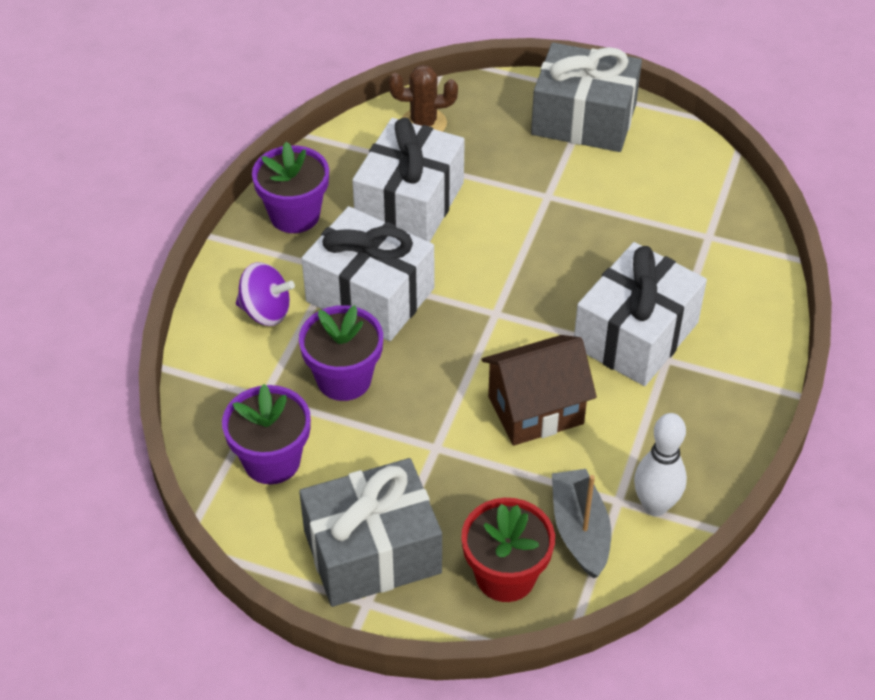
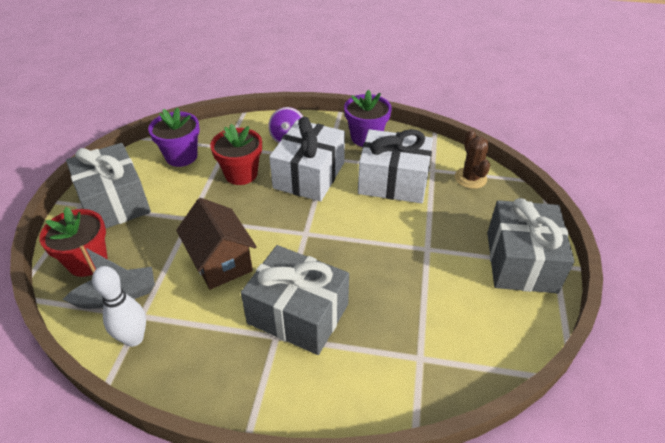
camera: 80 degrees right, 5 degrees down
purple flower pot [299,305,383,401] -> red flower pot [210,124,262,185]
white gift [574,242,707,386] -> grey gift [241,245,349,355]

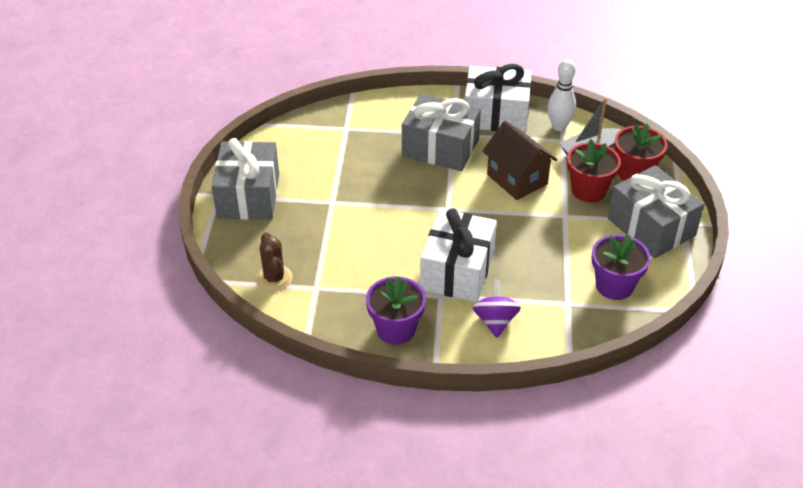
camera: 175 degrees right, 0 degrees up
red flower pot [210,124,262,185] -> red flower pot moved to [567,139,621,202]
white gift [358,129,433,203] -> white gift moved to [465,64,532,133]

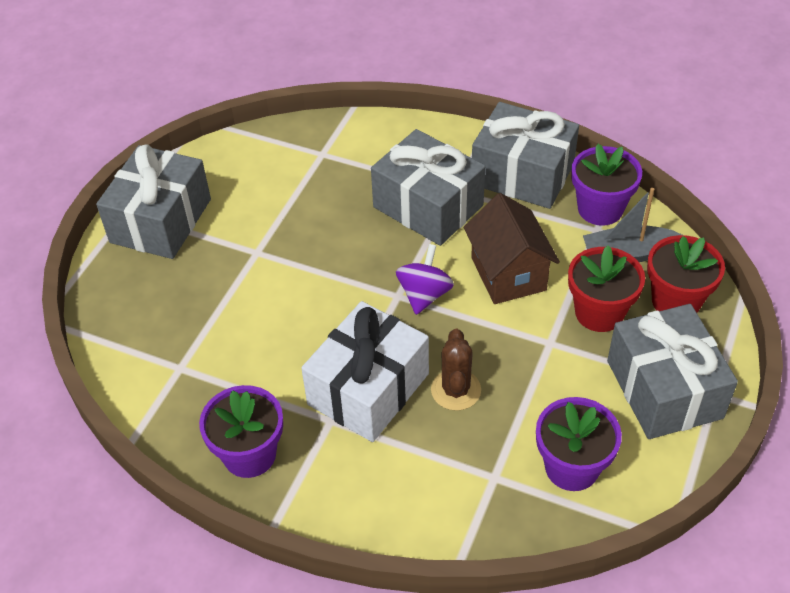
camera: 20 degrees right, 5 degrees up
brown cactus [256,232,293,292] -> brown cactus moved to [431,329,481,411]
white gift [465,64,532,133] -> grey gift [472,102,579,209]
purple spinning top [473,280,521,338] -> purple spinning top moved to [396,244,454,315]
white bowling pin [547,59,576,131] -> purple flower pot [571,144,642,226]

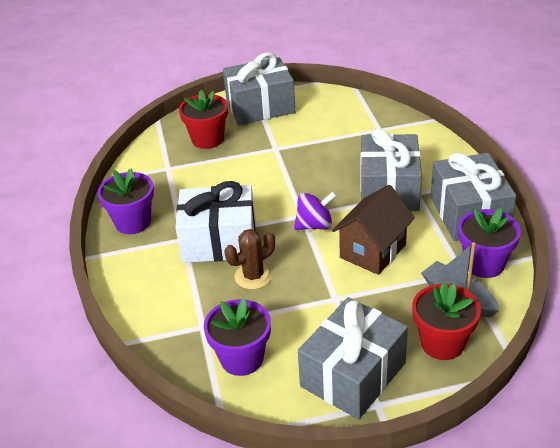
camera: 55 degrees right, 10 degrees down
red flower pot [568,245,645,332] -> red flower pot moved to [179,90,228,149]

